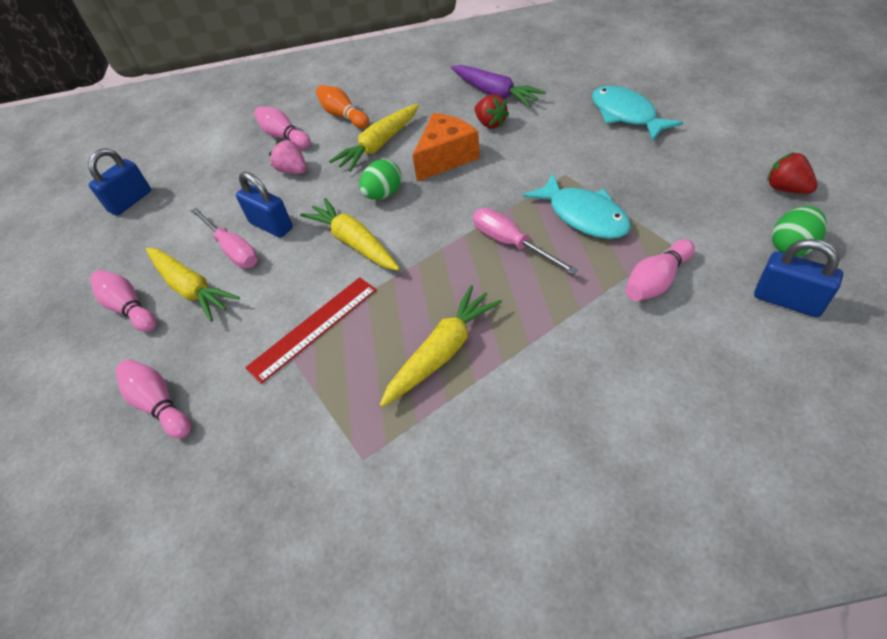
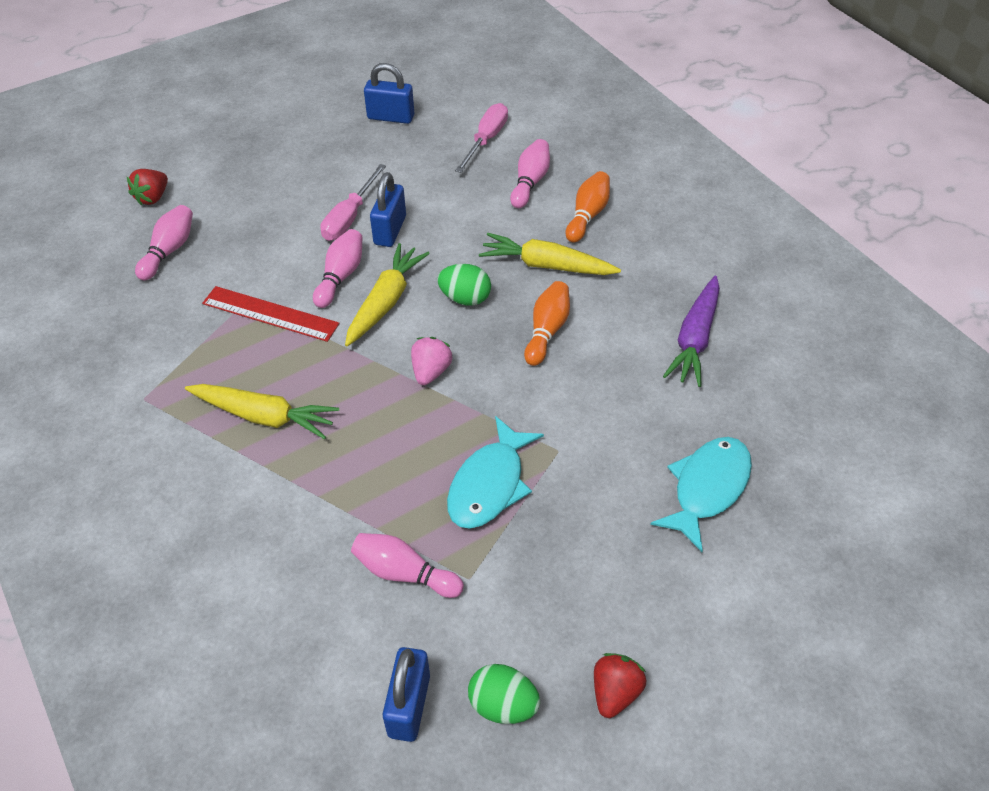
camera: 60 degrees right, 0 degrees up
pink bowling pin [90,270,156,332] -> pink bowling pin moved to [313,229,363,308]
yellow carrot [146,248,240,322] -> none
pink strawberry [269,140,306,174] -> pink strawberry moved to [411,337,452,385]
orange cheese [412,113,480,182] -> orange bowling pin [524,281,570,366]
pink screwdriver [473,208,578,275] -> pink screwdriver moved to [455,103,508,173]
red strawberry [475,94,509,129] -> red strawberry moved to [127,169,168,206]

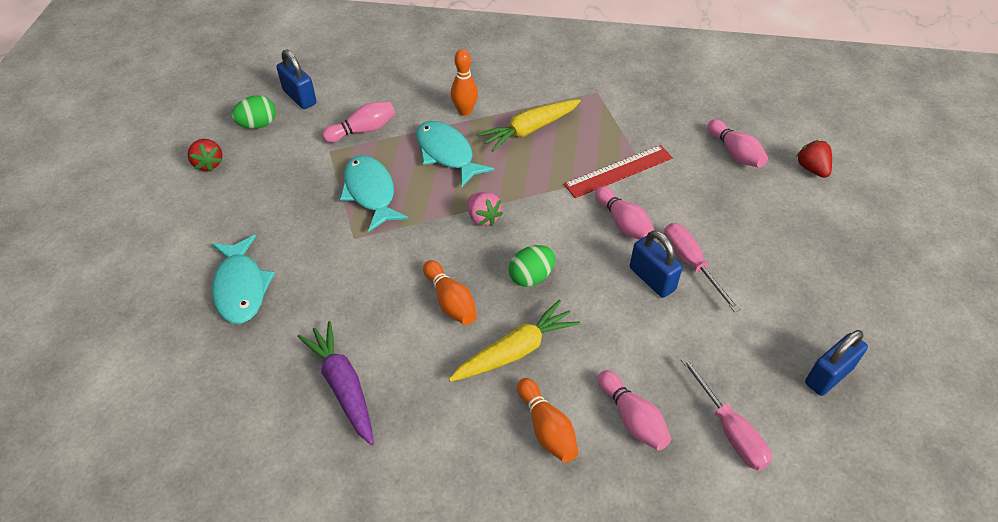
camera: 130 degrees right, 0 degrees up
yellow carrot [345,243,430,346] -> none
none -> turquoise fish [416,121,494,187]
none -> orange bowling pin [451,49,478,116]

